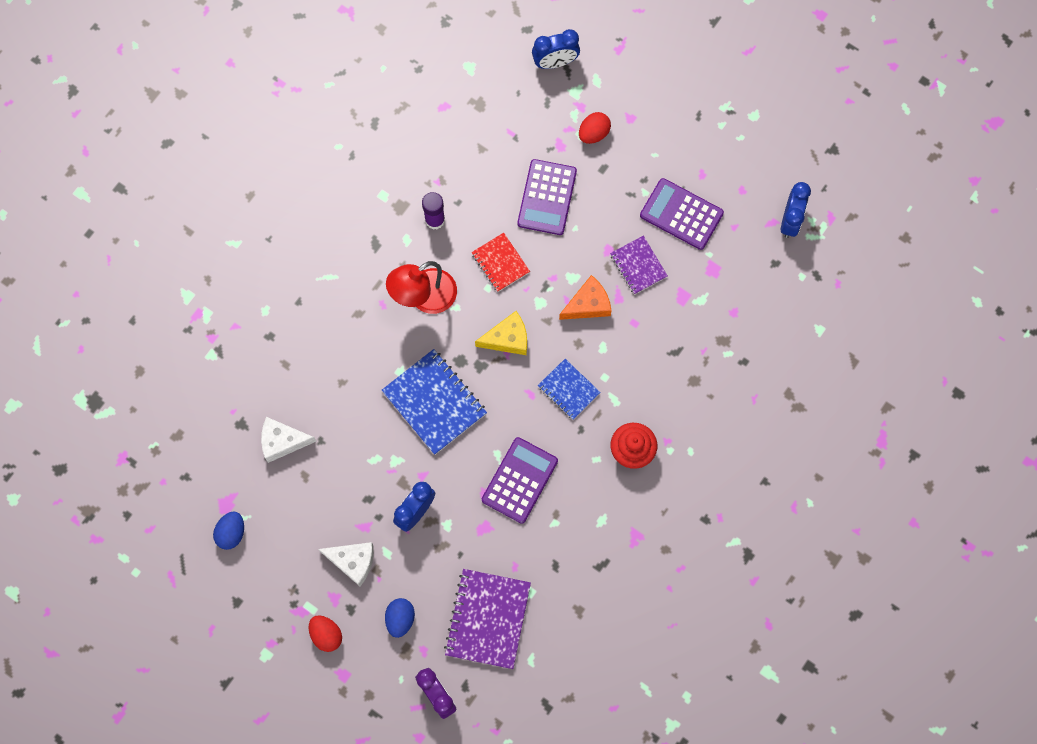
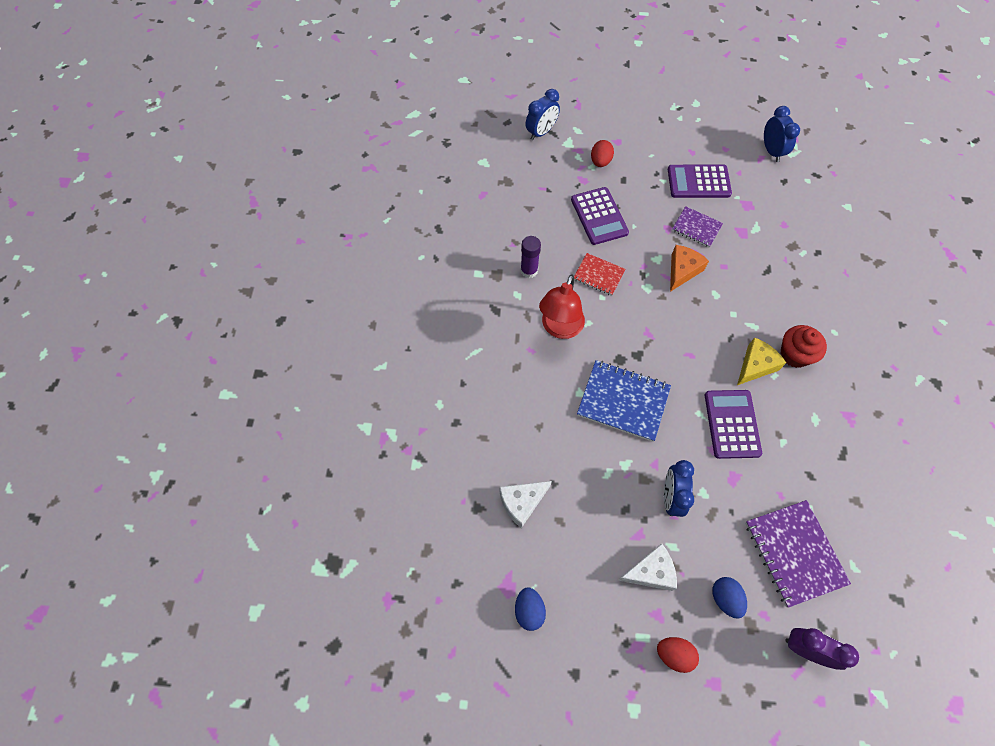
camera: 30 degrees left, 10 degrees down
yellow cheese [475,311,527,355] -> yellow cheese moved to [737,337,786,385]
blue notebook [538,359,601,420] -> none

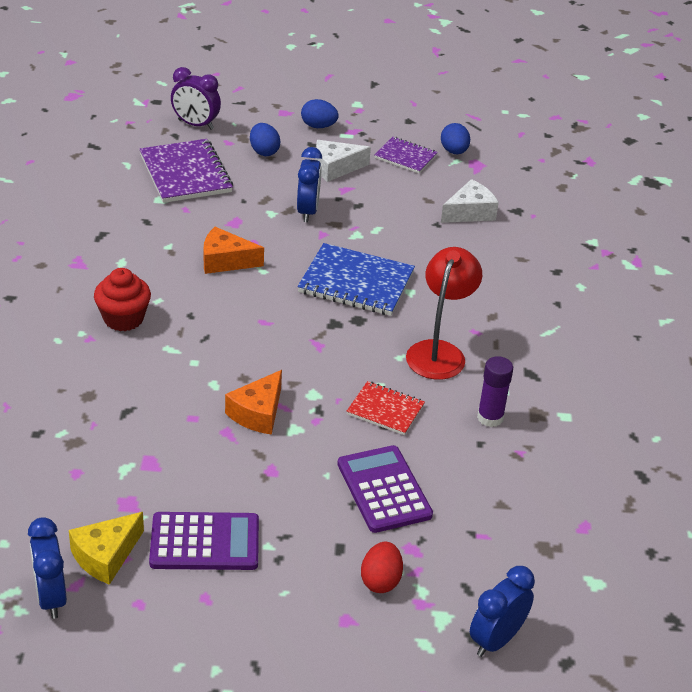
camera: 175 degrees right, 25 degrees down
red egg [657,637,699,673] -> blue egg [301,99,339,128]
purple notebook [672,206,723,247] -> purple notebook moved to [374,137,438,173]
purple calculator [705,390,762,459] -> orange cheese [204,227,264,274]
yellow cheese [737,337,786,385] -> yellow cheese moved to [69,512,144,585]

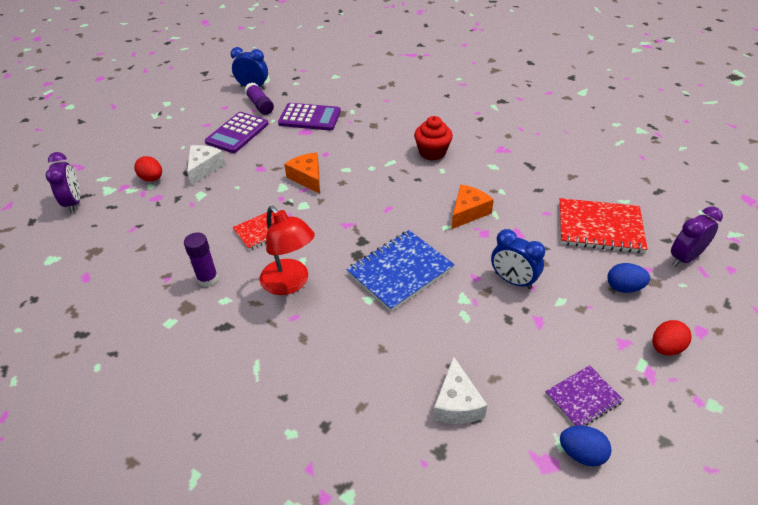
camera: 125 degrees right, 5 degrees up
yellow cheese [69,512,144,585] -> purple glue stick [244,83,274,115]
purple notebook [139,139,233,203] -> red notebook [559,198,647,253]
blue egg [301,99,339,128] -> red egg [652,320,692,356]
white cheese [316,140,371,182] -> white cheese moved to [187,145,225,186]
purple calculator [337,445,433,533] -> purple calculator moved to [278,103,341,131]
blue clock [470,566,535,657] -> purple clock [46,152,80,213]

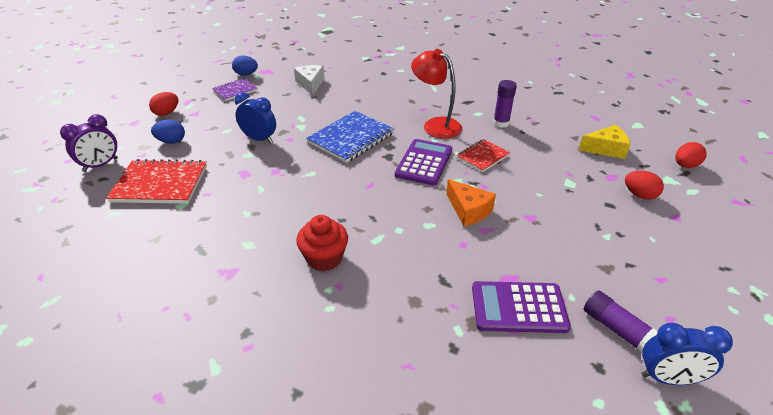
camera: 170 degrees right, 5 degrees down
purple clock [46,152,80,213] -> red egg [675,142,707,168]
white cheese [187,145,225,186] -> none
purple calculator [205,112,269,153] -> purple calculator moved to [395,139,452,186]
orange cheese [452,184,494,229] -> none
none -> yellow cheese [579,125,630,159]

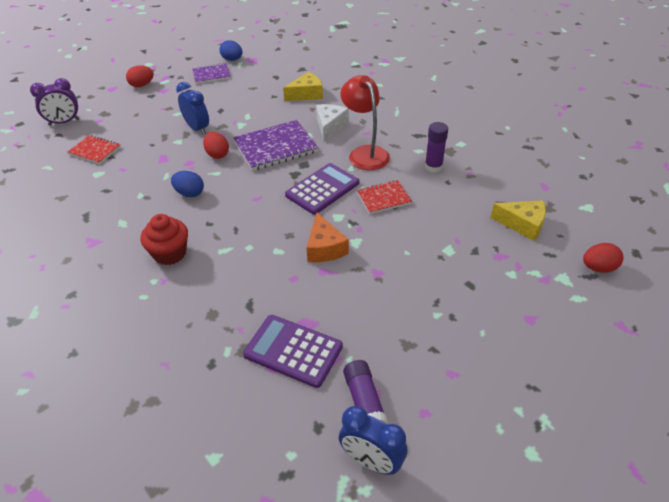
camera: 25 degrees right, 5 degrees up
red notebook [106,159,207,204] -> red notebook [68,135,121,164], size x0.59
blue egg [151,120,185,144] -> blue egg moved to [171,171,204,197]
white cheese [294,65,325,95] -> white cheese moved to [316,104,349,141]
blue notebook [306,111,394,163] -> purple notebook [233,120,318,171]
red egg [625,171,664,200] -> red egg moved to [203,132,229,159]
none -> yellow cheese [283,72,323,101]

